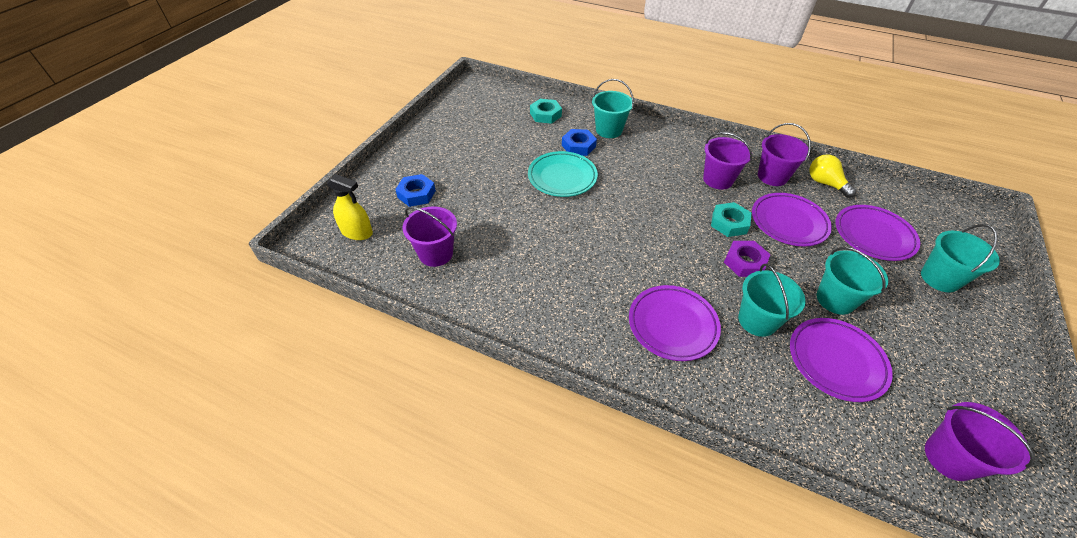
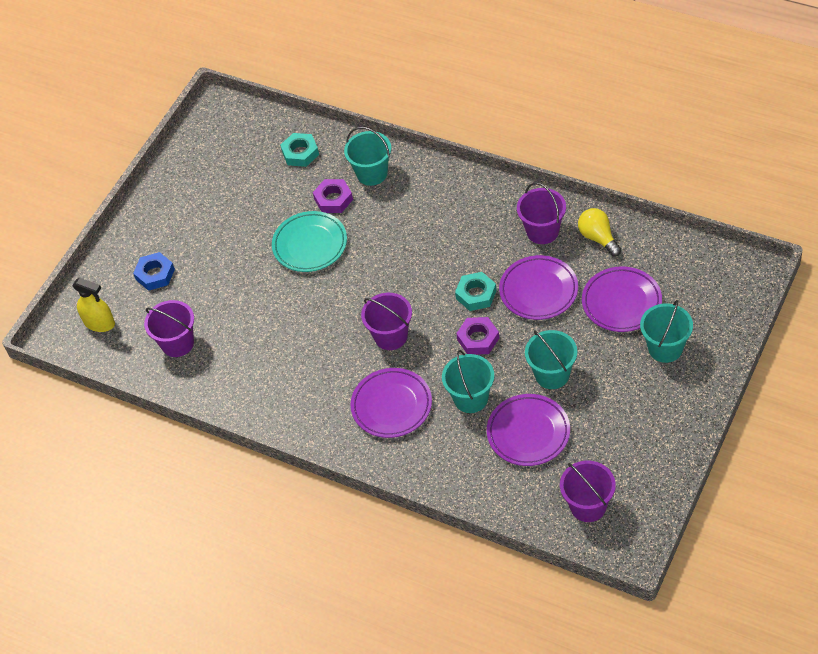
camera: 10 degrees right, 5 degrees up
blue nut [562,129,597,156] -> purple nut [313,179,353,213]
purple bucket [703,132,752,190] -> purple bucket moved to [361,293,412,350]

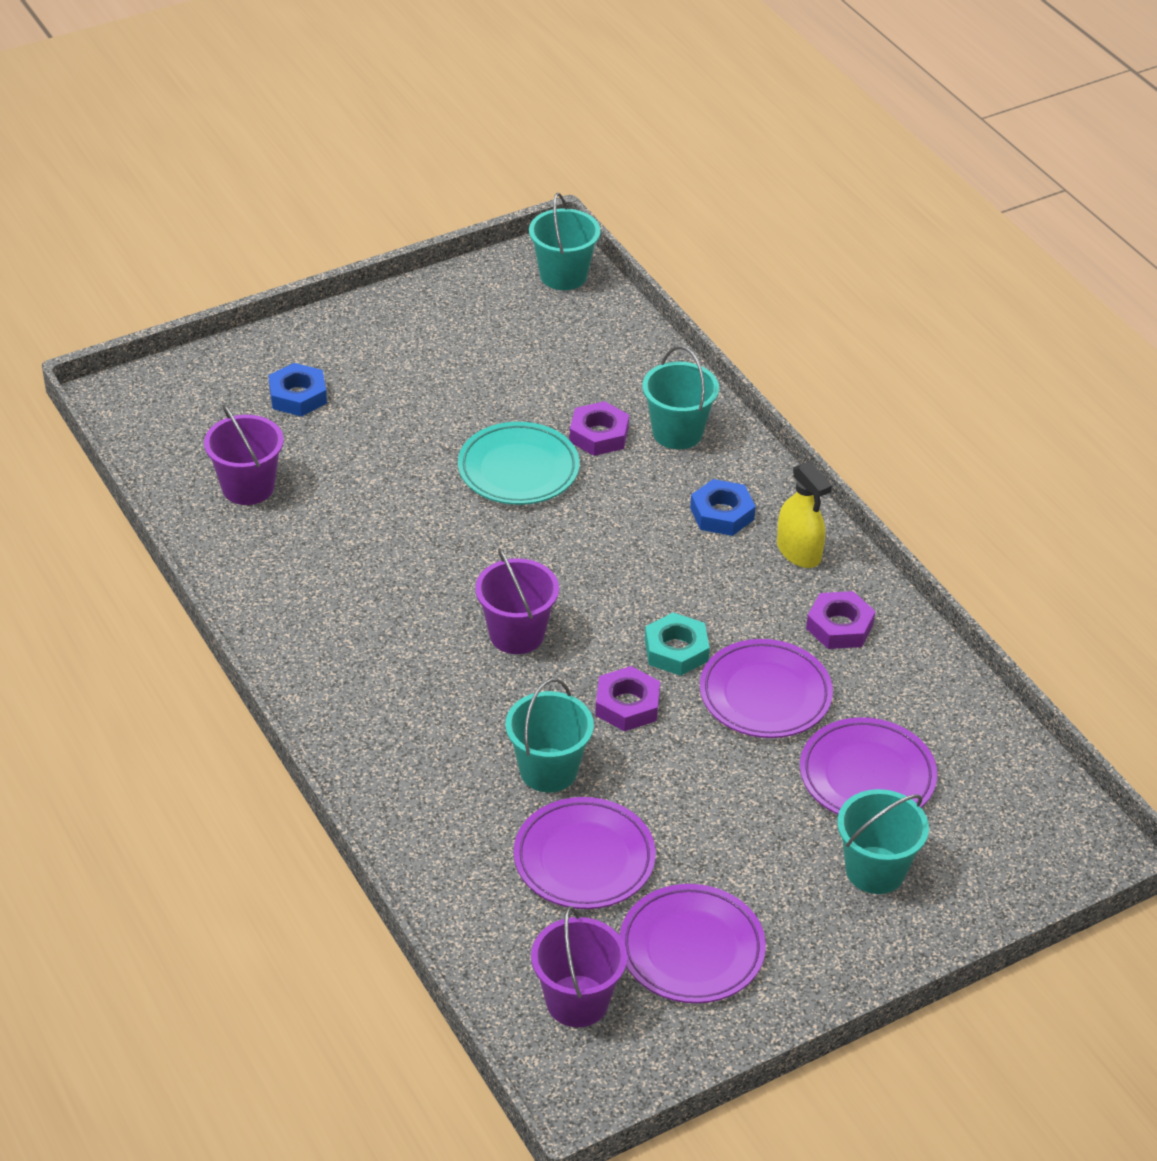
camera: 25 degrees right, 10 degrees down
yellow spray bottle [72,278,115,332] -> yellow spray bottle moved to [777,462,832,568]
turquoise nut [280,133,319,167] -> none
purple plate [350,368,432,438] -> purple plate moved to [620,884,766,1003]
purple bucket [517,182,566,244] -> purple nut [806,591,875,649]
turquoise bucket [525,330,577,389] -> turquoise bucket moved to [529,193,600,290]
yellow light bulb [578,208,621,257] -> none
none -> blue nut [690,479,756,536]

